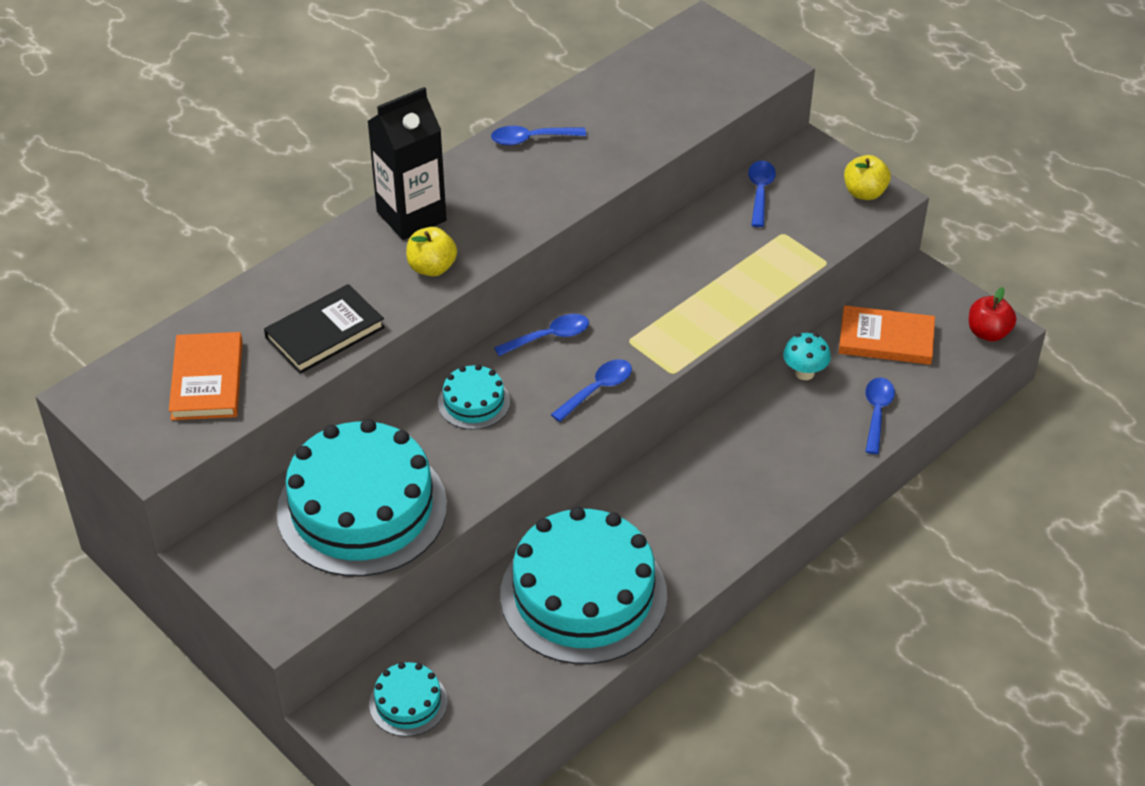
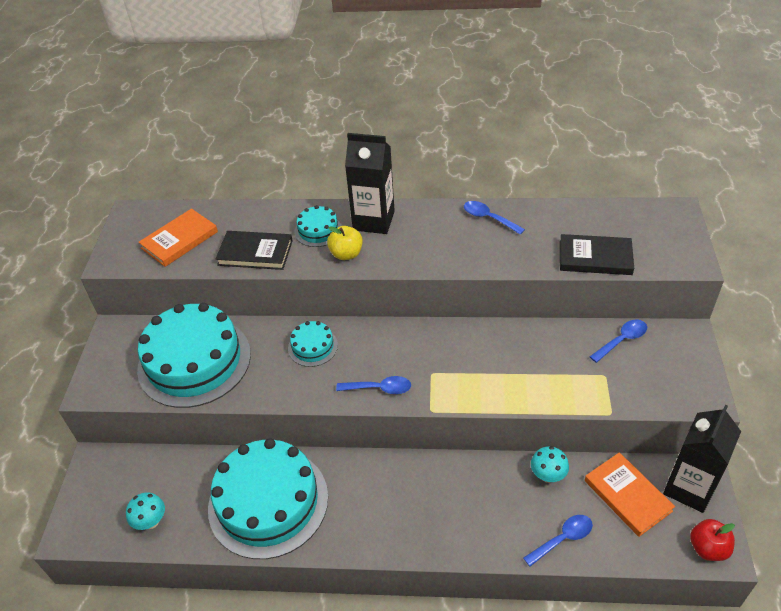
camera: 50 degrees right, 0 degrees up
turquoise cake [369,662,448,737] -> turquoise cake moved to [294,205,342,247]
blue spoon [494,314,589,356] -> none
yellow apple [844,155,891,200] -> none
none -> turquoise mushroom [126,492,165,530]
none -> black book [560,234,634,275]
none -> black carton [663,405,741,513]

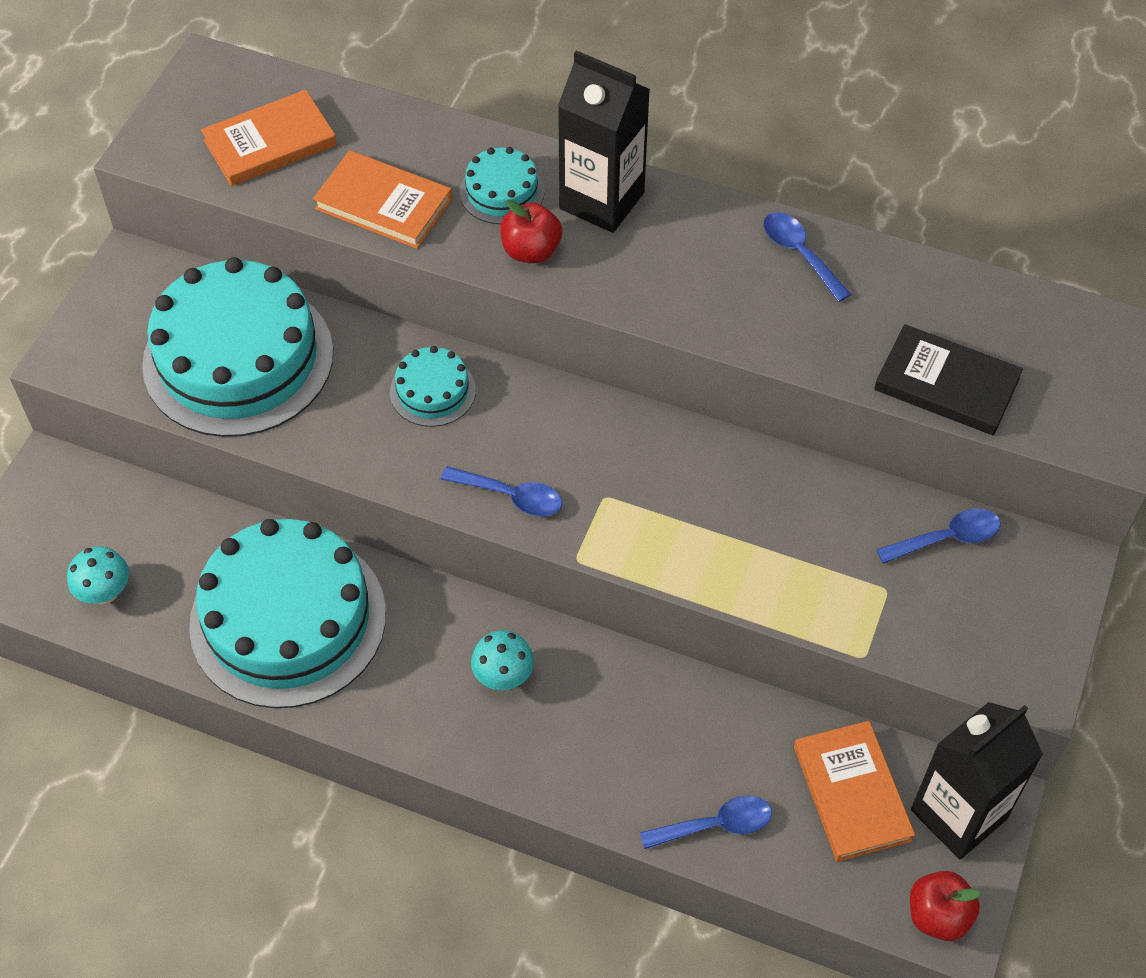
camera: 15 degrees right, 10 degrees up
black book [215,231,292,270] -> orange book [313,150,452,249]
yellow apple [327,226,363,260] -> red apple [500,200,562,263]
turquoise mushroom [531,446,569,483] -> turquoise mushroom moved to [471,630,534,690]

